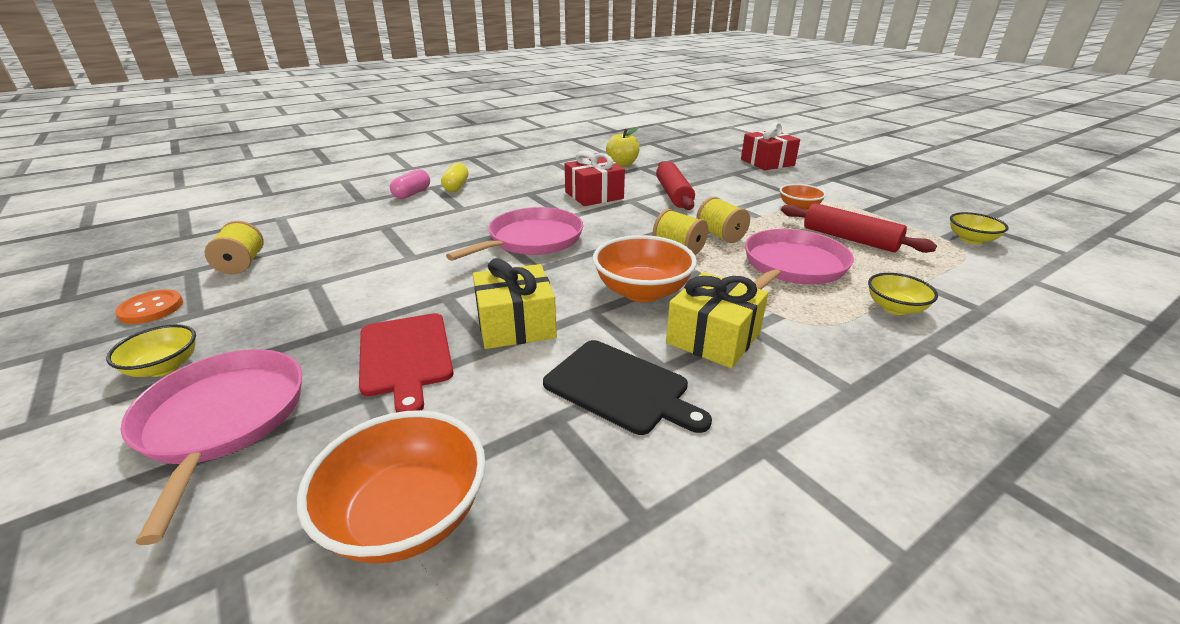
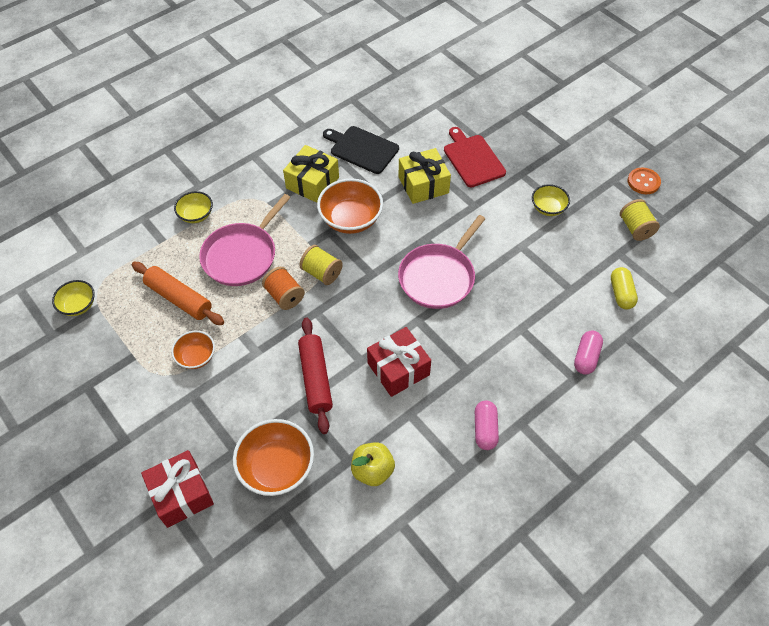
camera: 175 degrees right, 25 degrees up
yellow bowl [106,324,196,377] -> yellow bowl moved to [532,184,570,216]
pink pan [120,349,302,545] -> none
orange bowl [297,410,486,563] -> orange bowl moved to [233,419,314,496]
yellow capsule [441,163,468,192] -> yellow capsule moved to [611,267,638,309]
yellow spool [696,197,750,243] -> orange spool [262,267,305,310]
red rolling pin [781,203,937,253] -> orange rolling pin [132,262,224,325]
none -> pink capsule [475,401,499,450]

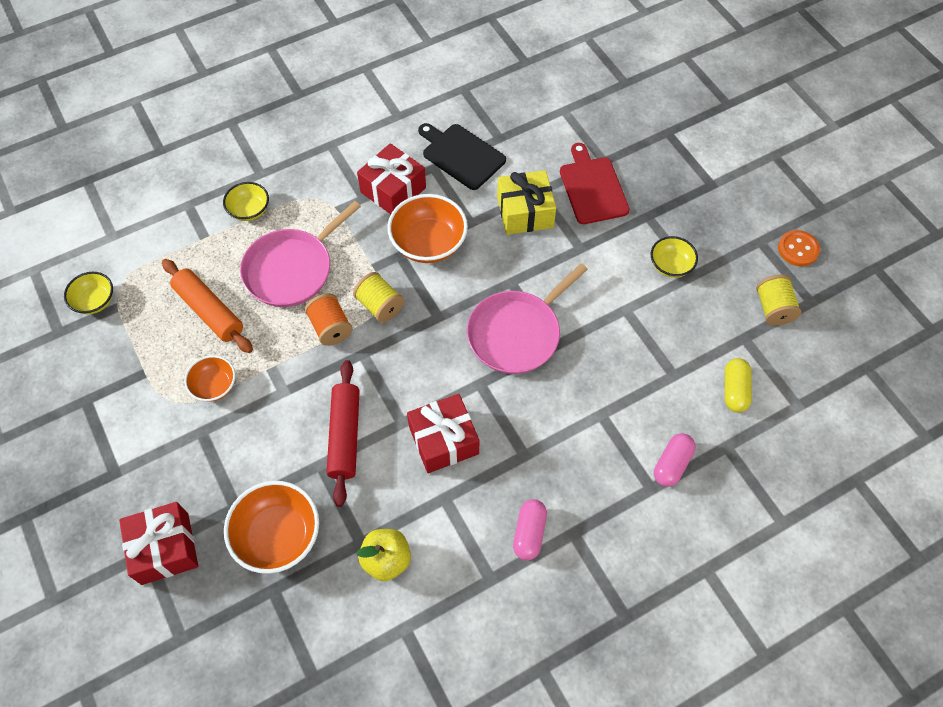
camera: 10 degrees right, 5 degrees up
yellow gift [283,145,339,203] -> red gift [357,143,426,214]

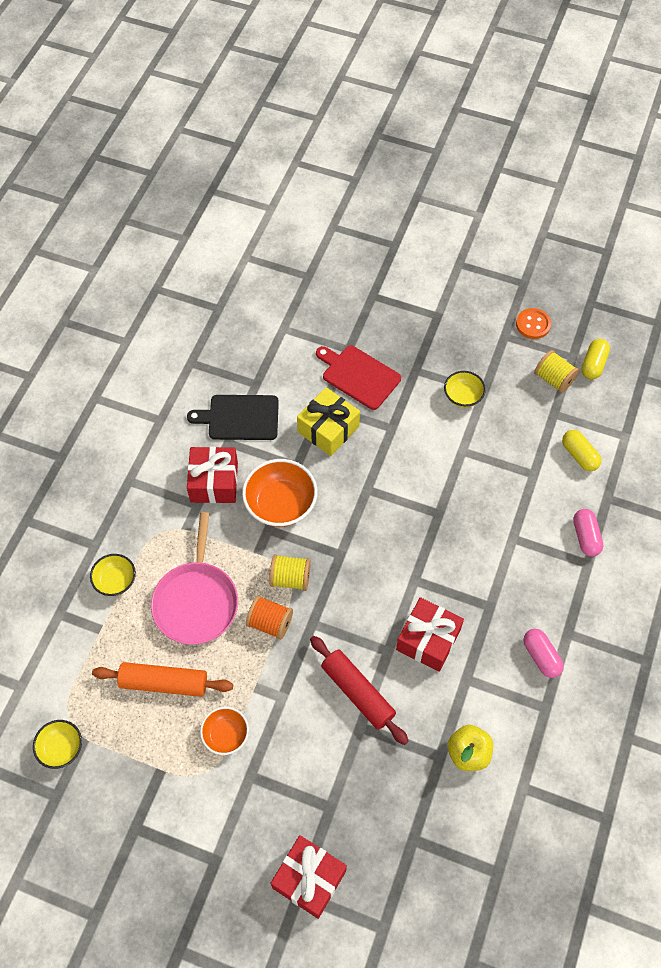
camera: 40 degrees left, 0 degrees up
orange bowl [224,481,319,574] -> none
pink pan [467,263,588,374] -> none
none -> yellow capsule [582,339,610,379]

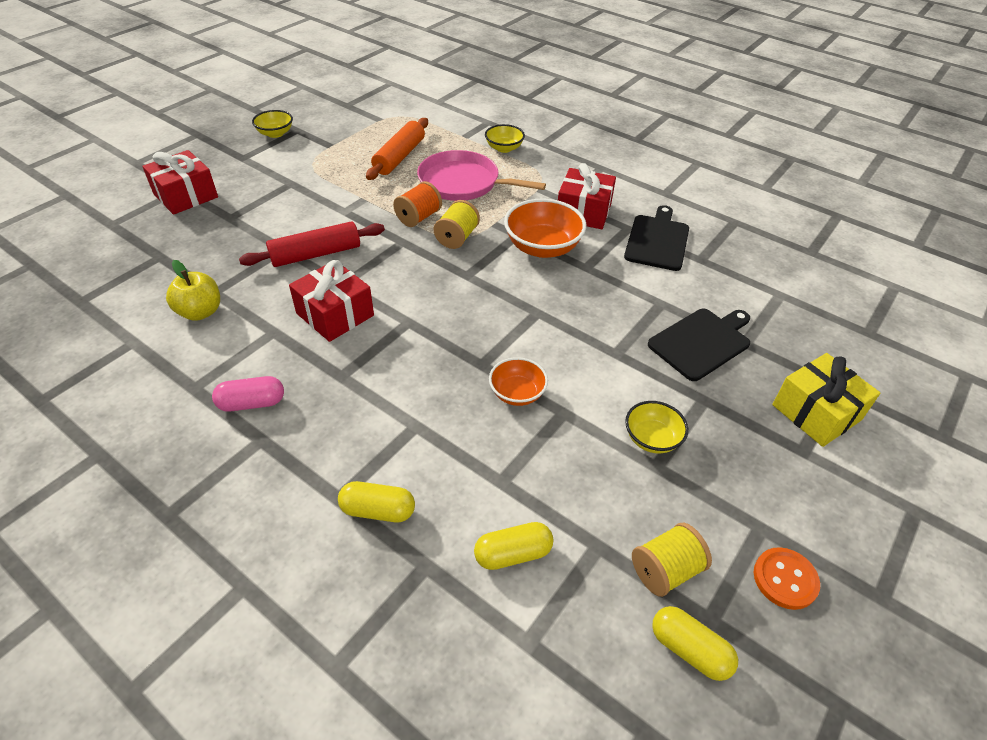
camera: 105 degrees right, 15 degrees down
yellow bowl [33,720,82,769] -> yellow bowl moved to [252,110,293,138]
orange bowl [200,707,249,755] -> orange bowl moved to [489,357,548,406]
yellow gift [297,387,360,456] -> yellow gift moved to [772,353,880,447]
red cutting board [316,345,401,410] -> black cutting board [648,309,750,381]
pink capsule [573,509,603,557] -> yellow capsule [338,481,415,522]

